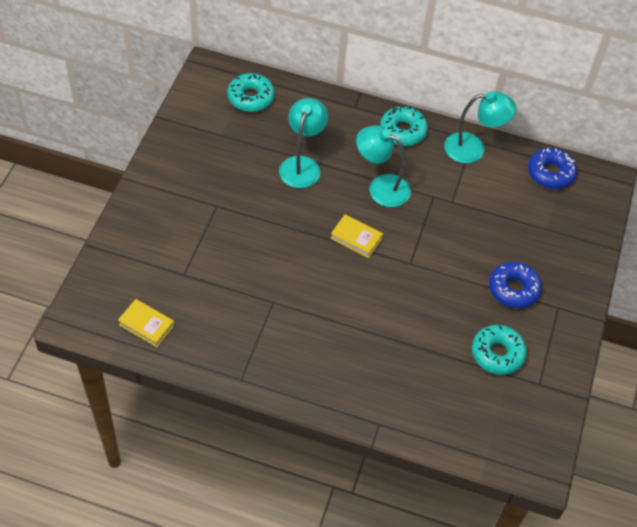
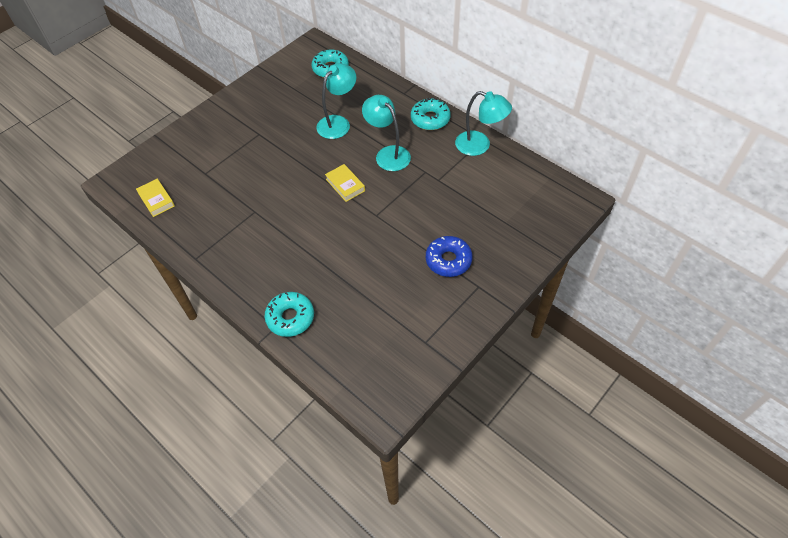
camera: 30 degrees right, 0 degrees up
turquoise donut [472,325,527,375] -> turquoise donut moved to [265,292,314,337]
blue donut [528,148,577,189] -> none

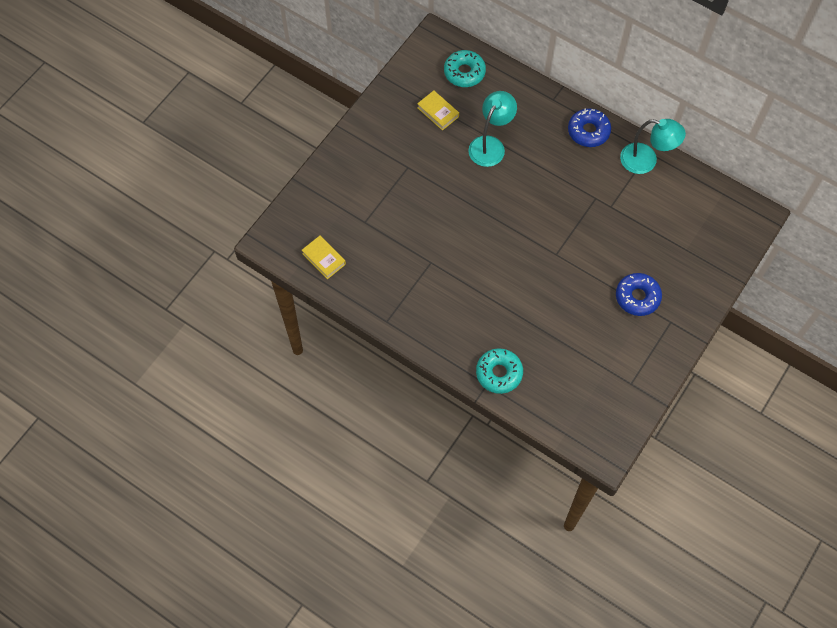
camera: 10 degrees left, 10 degrees up
yellow book [325,164,365,202] -> yellow book moved to [417,90,459,131]
turquoise lamp [362,95,411,171] -> none
turquoise donut [411,97,451,130] -> blue donut [568,108,611,147]

